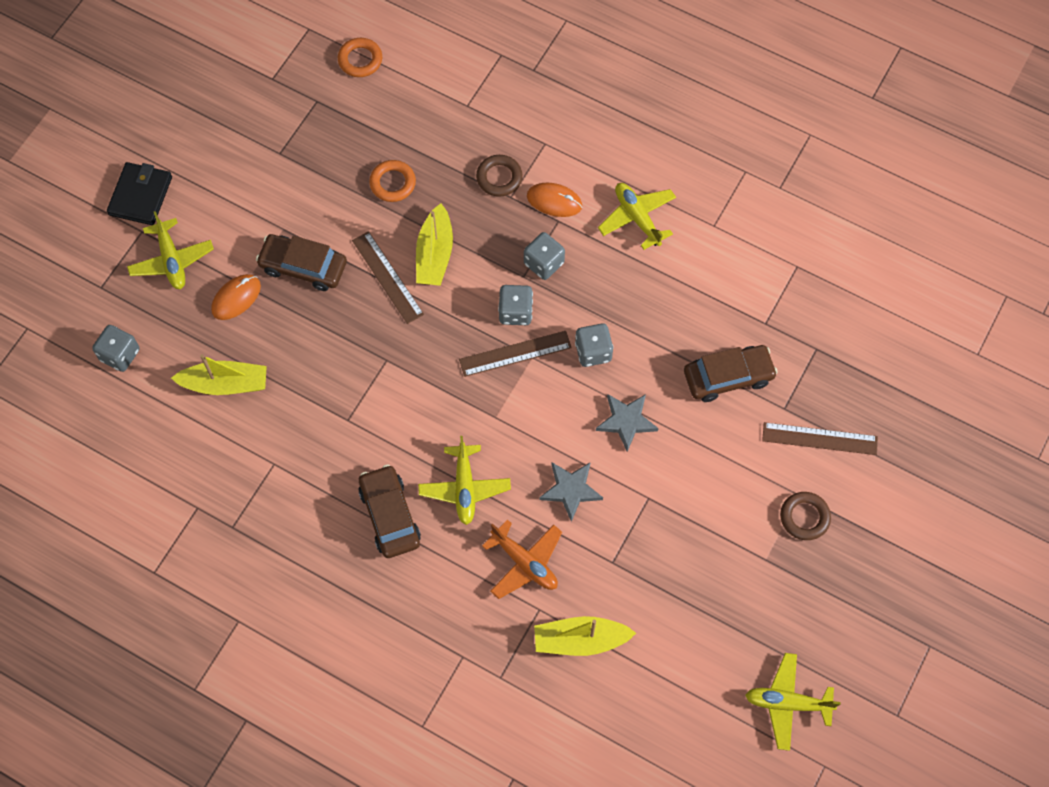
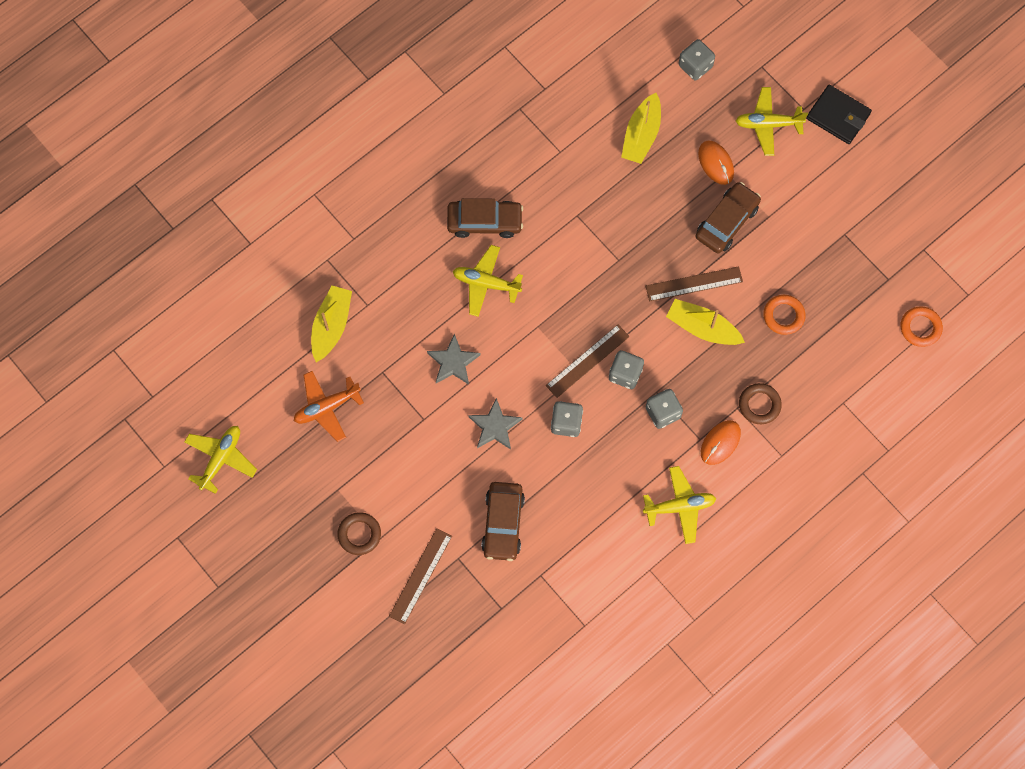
camera: 110 degrees right, 5 degrees up
brown ruler [459,331,572,377] -> brown ruler turned 45 degrees clockwise [546,325,630,398]
orange plane [482,519,562,599] -> orange plane moved to [294,371,364,442]

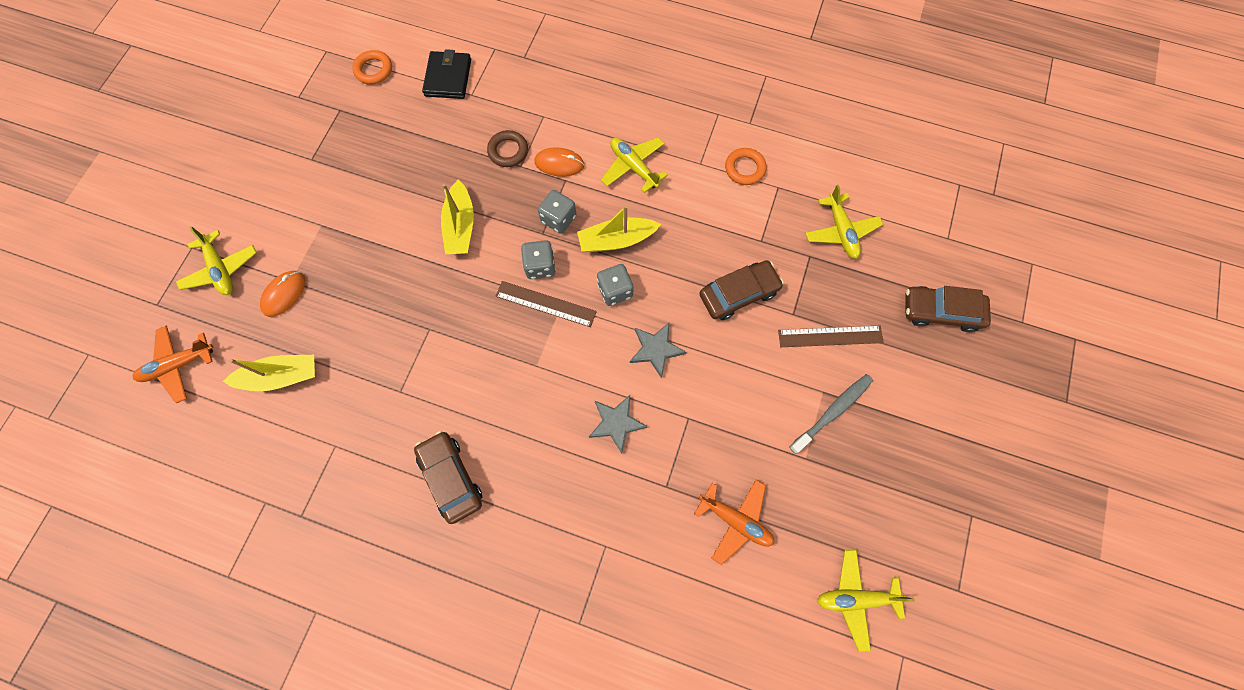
camera: 120 degrees left, 0 degrees up
yellow boat [311,286,352,362] -> yellow boat moved to [577,206,661,252]
brown ring [337,512,381,555] -> grey toothbrush [789,374,873,454]
yellow plane [453,245,523,317] -> yellow plane moved to [805,185,883,259]
brown ruler [646,266,743,301] -> none
grey dice [679,39,715,80] -> orange plane [133,326,213,403]
brown car [696,182,761,253] -> brown car moved to [906,286,991,332]
orange ring [763,295,806,335] -> orange ring moved to [725,148,767,185]
black wallet [806,85,872,144] -> black wallet moved to [422,49,471,99]

